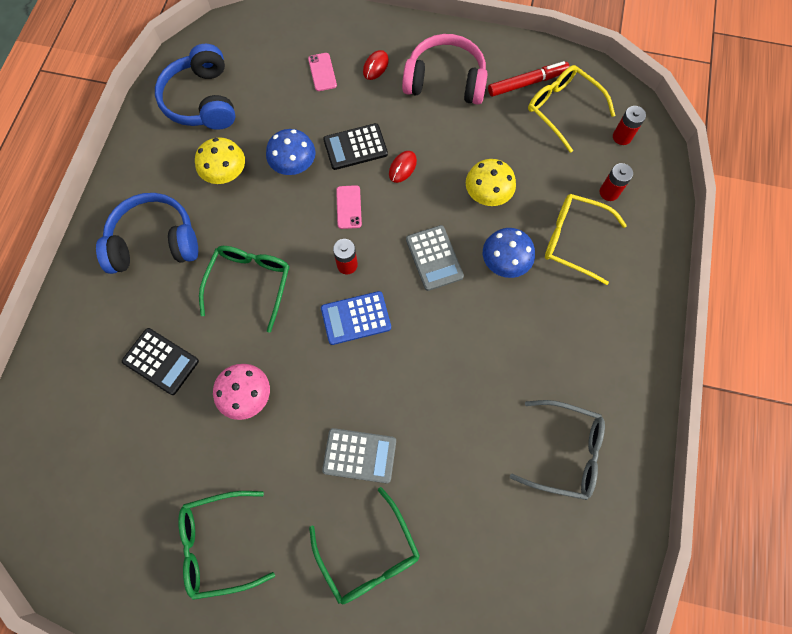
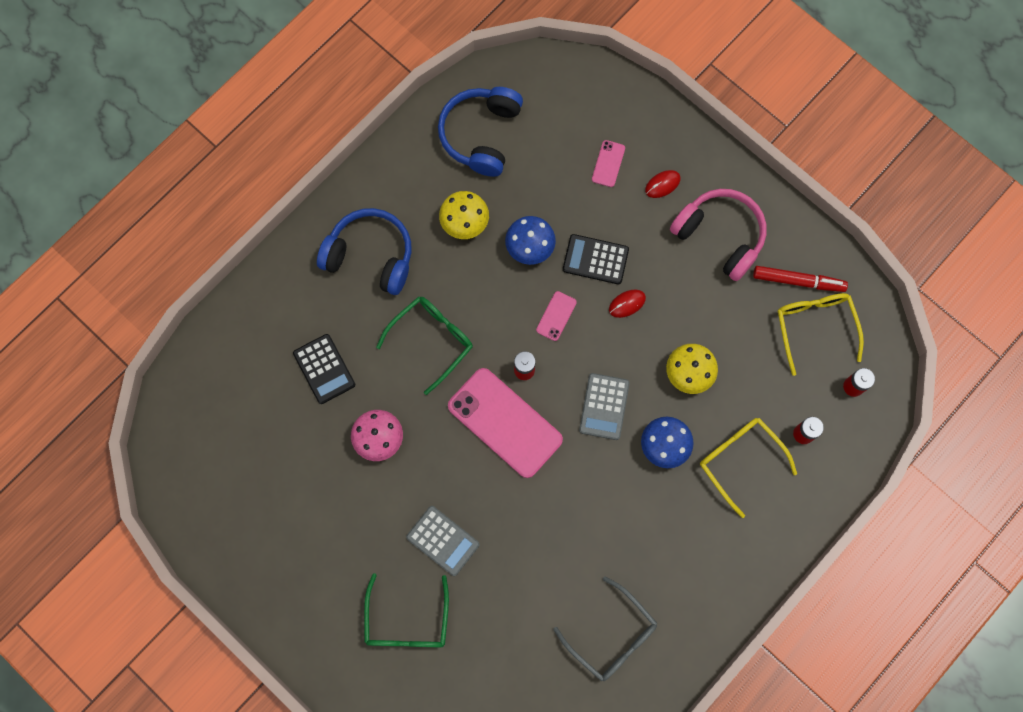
camera: 30 degrees right, 5 degrees up
green glasses [178,491,275,600] -> none
blue calculator [321,291,391,345] -> pink phone [448,368,563,478]

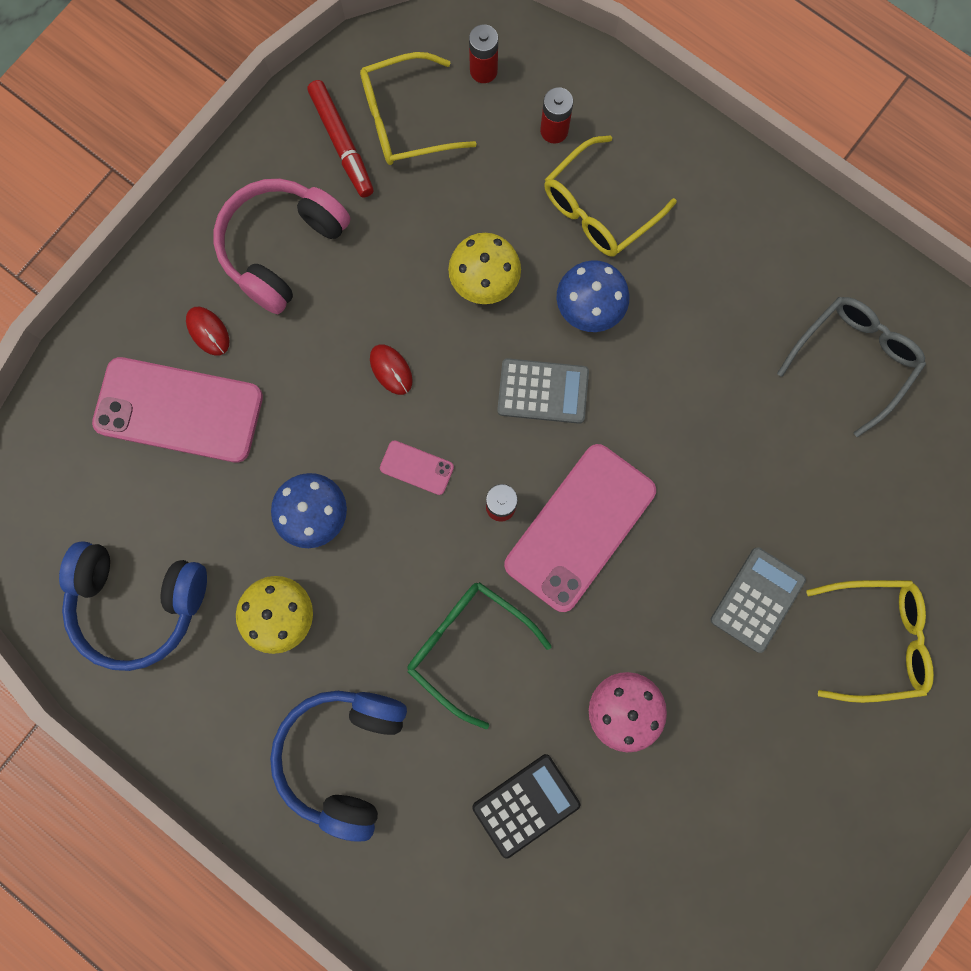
camera: 95 degrees left, 5 degrees up
green glasses [364,573,449,648] -> yellow glasses [806,580,934,703]
black calculator [563,234,629,284] -> none
pink phone [592,140,625,187] -> pink phone [92,357,263,463], size x2.31
red marker [753,266,848,292] -> red marker turned 150 degrees clockwise [308,80,374,198]

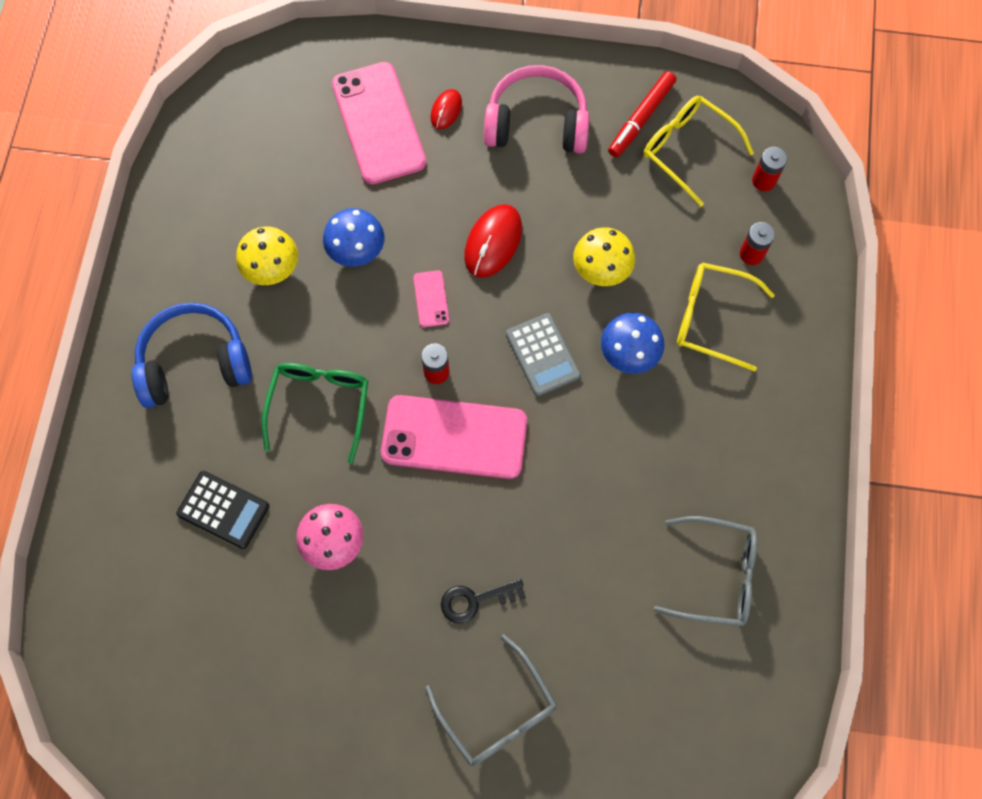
camera: 60 degrees right, 10 degrees down
blue headphones [59,541,207,671] -> none
red mouse [370,344,413,395] -> red mouse [464,204,522,278], size x1.73
grey calculator [711,548,806,653] -> black key [441,579,526,623]
yellow glasses [806,580,934,703] -> grey glasses [425,634,557,766]

